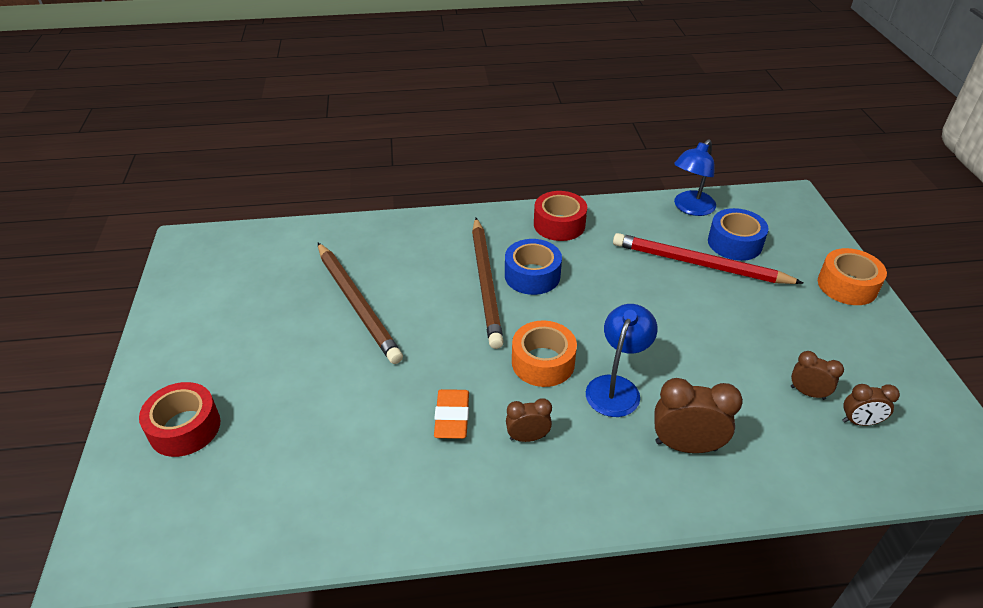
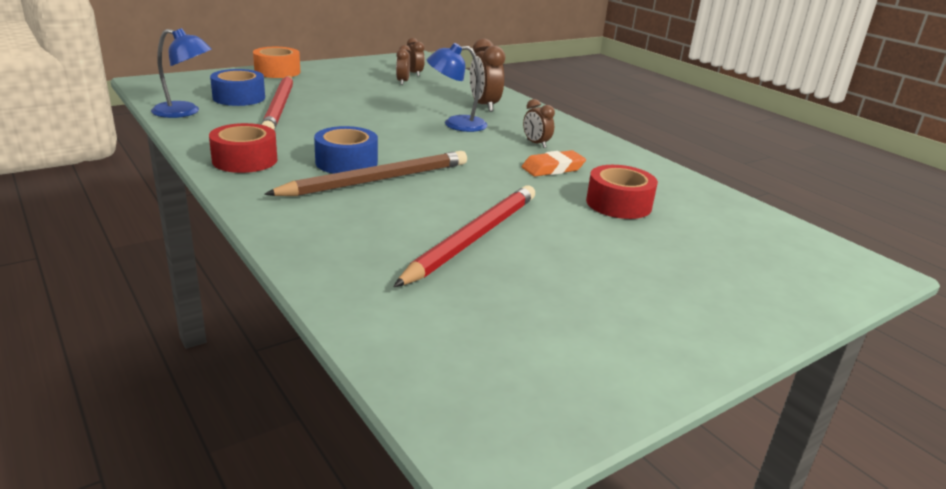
camera: 120 degrees left, 15 degrees down
red tape [139,382,220,457] -> red tape moved to [586,165,658,219]
brown pencil [318,243,403,364] -> red pencil [393,185,535,287]
orange tape [512,321,577,387] -> none

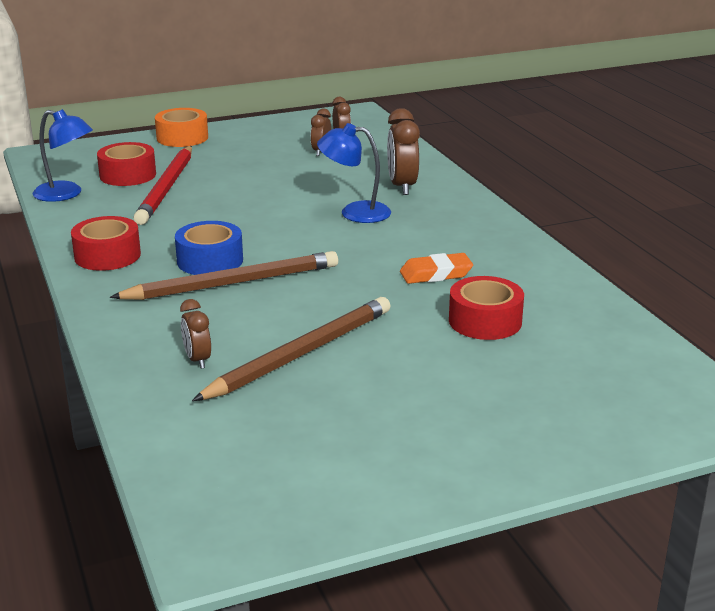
camera: 15 degrees right, 0 degrees up
blue tape [210,69,265,106] -> red tape [97,142,156,186]
red pencil [393,185,535,287] -> brown pencil [192,297,391,401]
brown clock [523,99,555,148] -> brown clock moved to [180,299,211,369]

